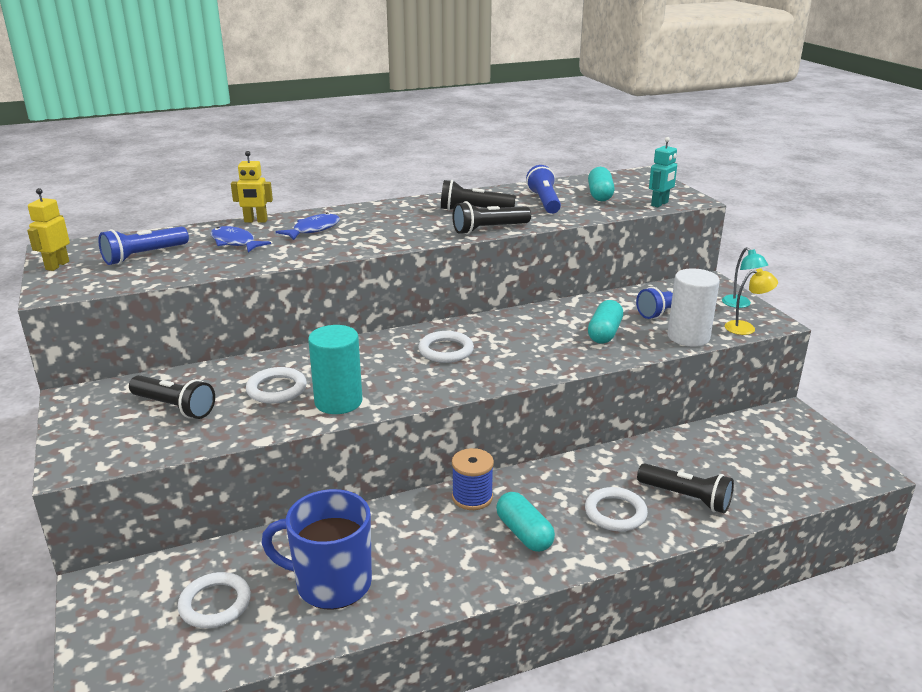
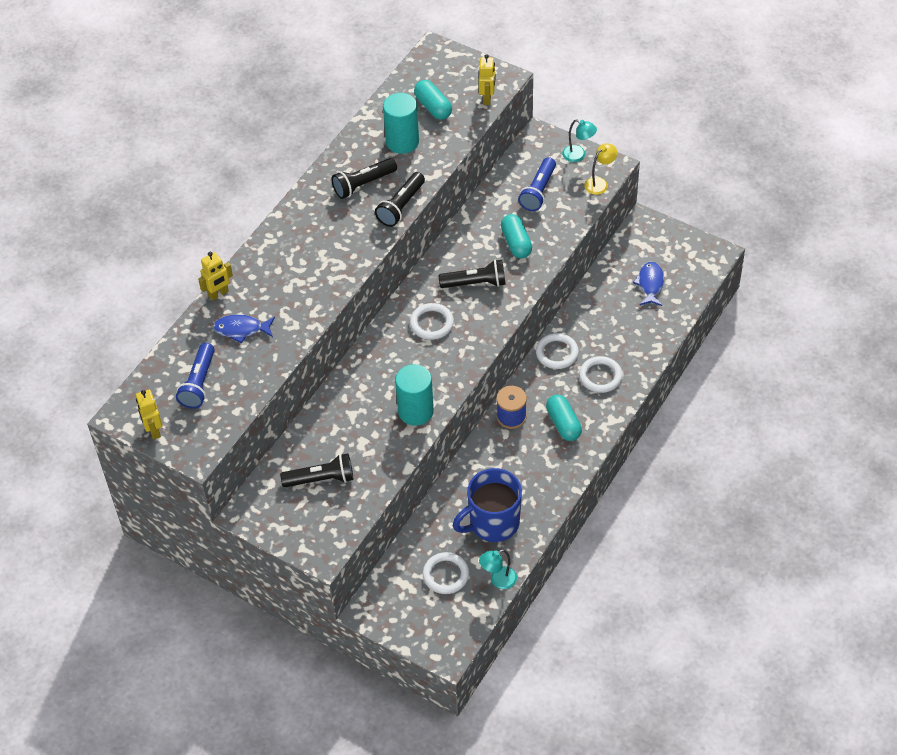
camera: 35 degrees left, 25 degrees up
white ring [246,367,307,404] -> white ring moved to [536,333,579,369]
blue fish [276,212,340,240] -> blue fish moved to [633,262,664,306]
turquoise capsule [496,492,555,552] -> turquoise capsule turned 45 degrees clockwise [546,395,582,441]
blue flashlight [526,165,561,214] -> turquoise cylinder [383,93,419,154]
black flashlight [637,463,734,513] -> black flashlight moved to [438,260,506,288]
turquoise robot [649,137,677,207] -> yellow robot [479,54,495,105]
white cylinder [668,268,720,347] -> none
none -> turquoise lamp [479,550,517,589]

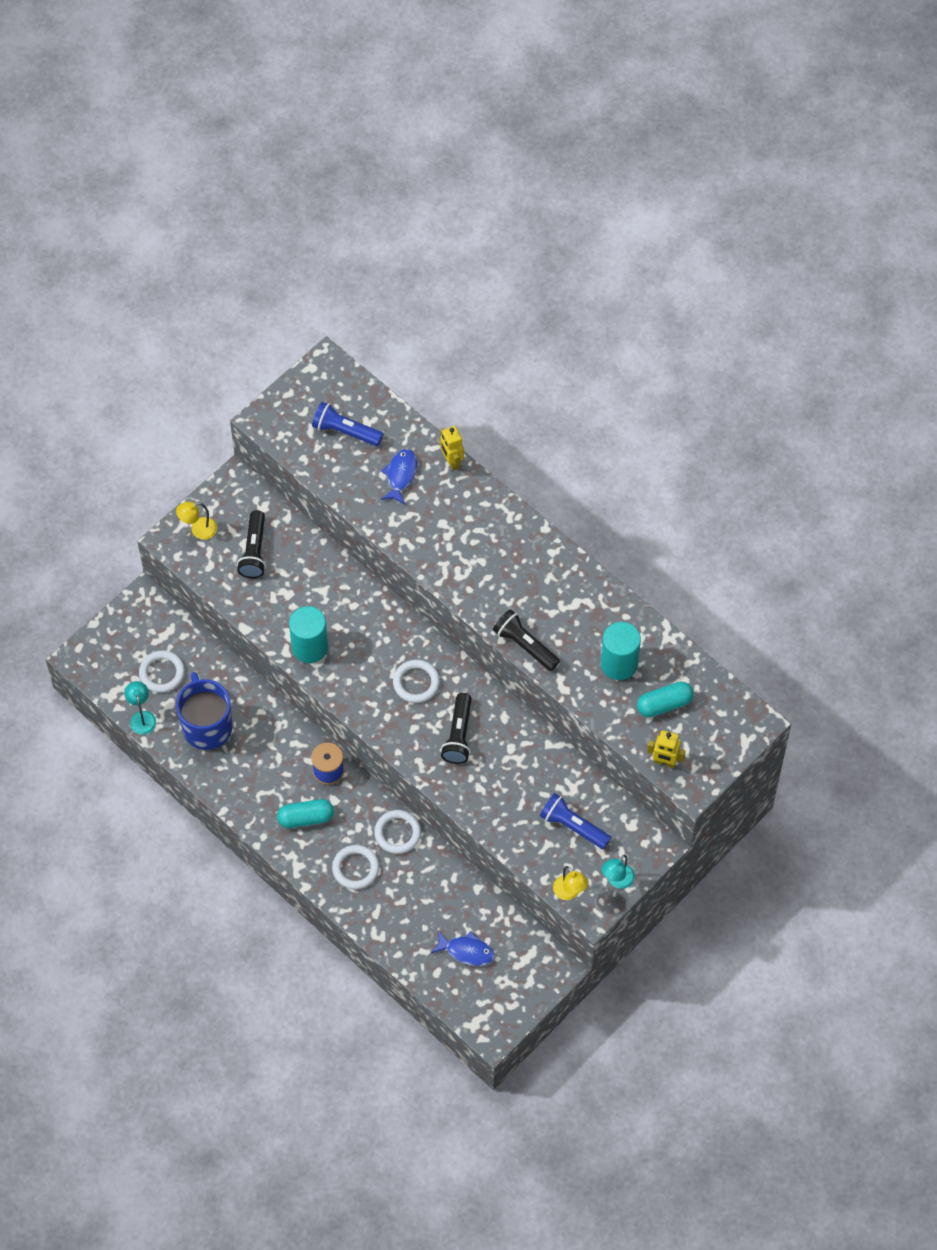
camera: 100 degrees right, 10 degrees up
yellow robot [136,390,162,440] -> none
black flashlight [331,158,397,199] -> none
turquoise capsule [501,214,532,258] -> none
none -> yellow lamp [176,502,217,540]

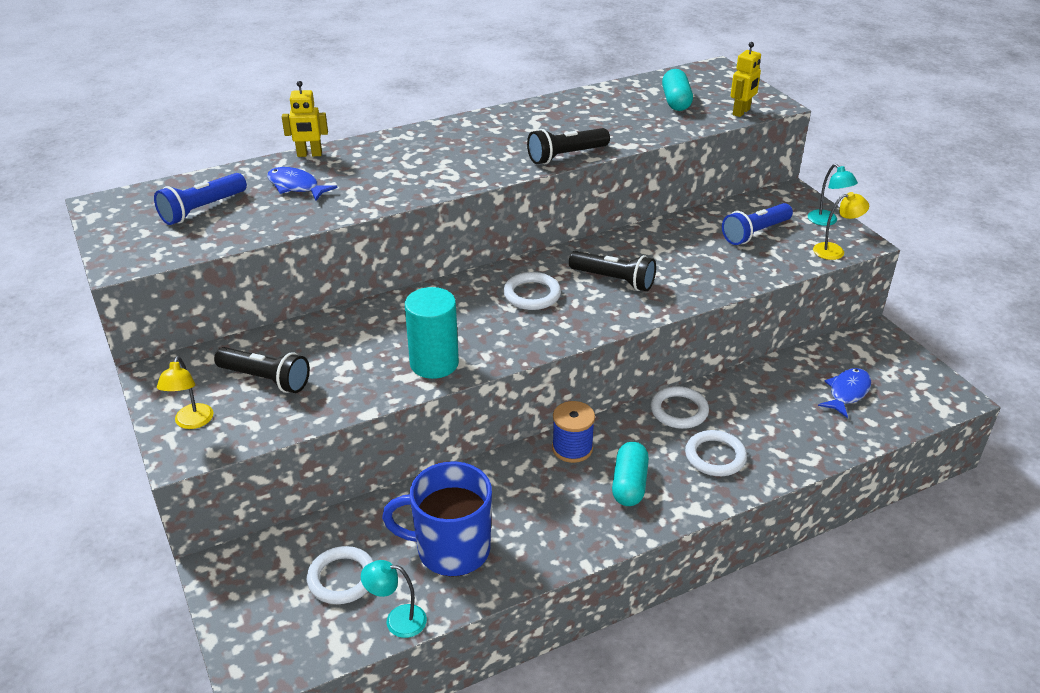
camera: 70 degrees left, 25 degrees down
turquoise cylinder [601,622,641,680] -> none

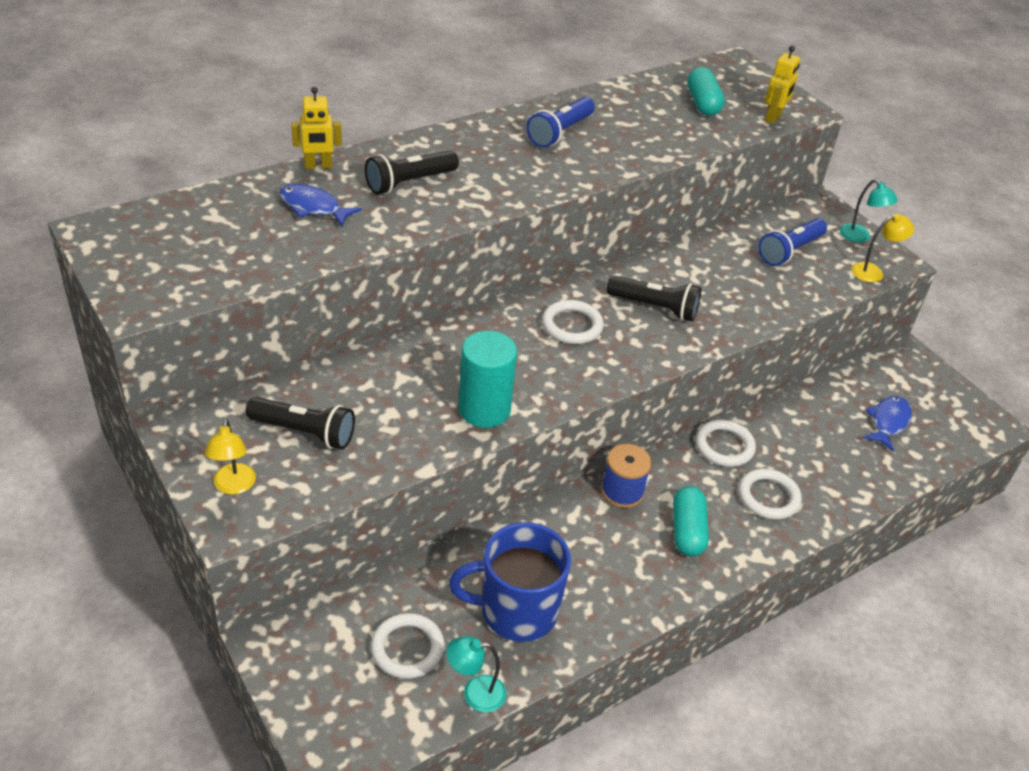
camera: 10 degrees left, 5 degrees up
blue flashlight [154,173,247,225] -> blue flashlight moved to [527,97,595,148]
black flashlight [527,128,610,164] -> black flashlight moved to [365,150,459,194]

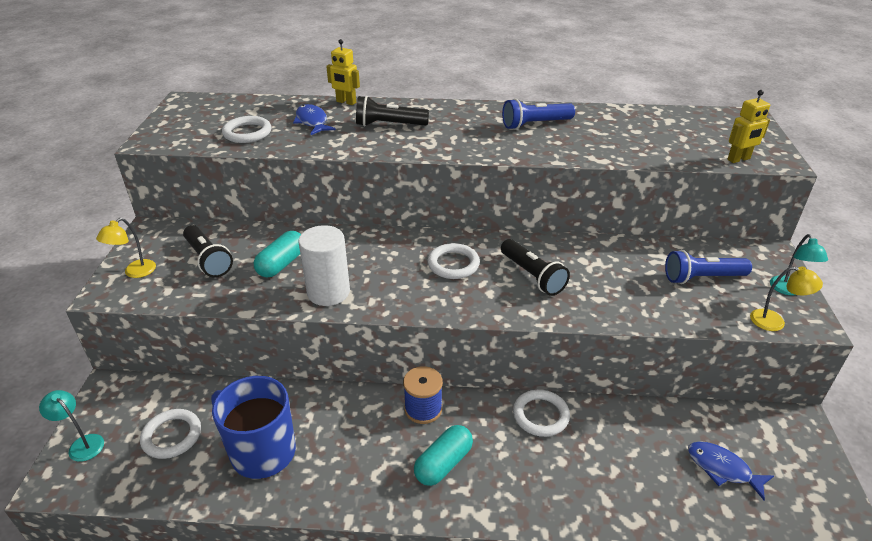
camera: 40 degrees right, 5 degrees down
turquoise lamp [446,636,506,713] -> turquoise lamp moved to [39,390,104,462]
turquoise cylinder [458,331,517,428] -> white cylinder [298,225,350,306]
turquoise capsule [687,67,725,116] -> turquoise capsule moved to [253,231,301,278]
white ring [739,469,802,520] -> white ring moved to [222,116,271,143]
blue fish [863,396,912,452] -> blue fish turned 120 degrees counterclockwise [688,441,774,501]

